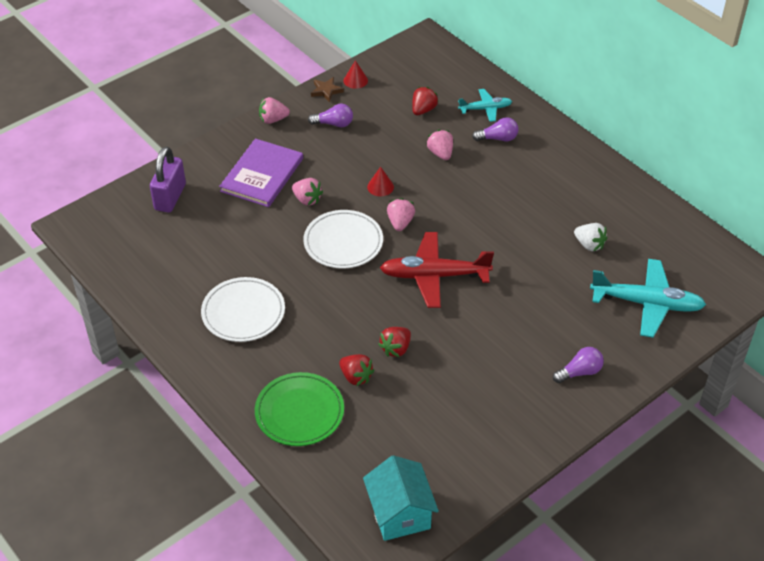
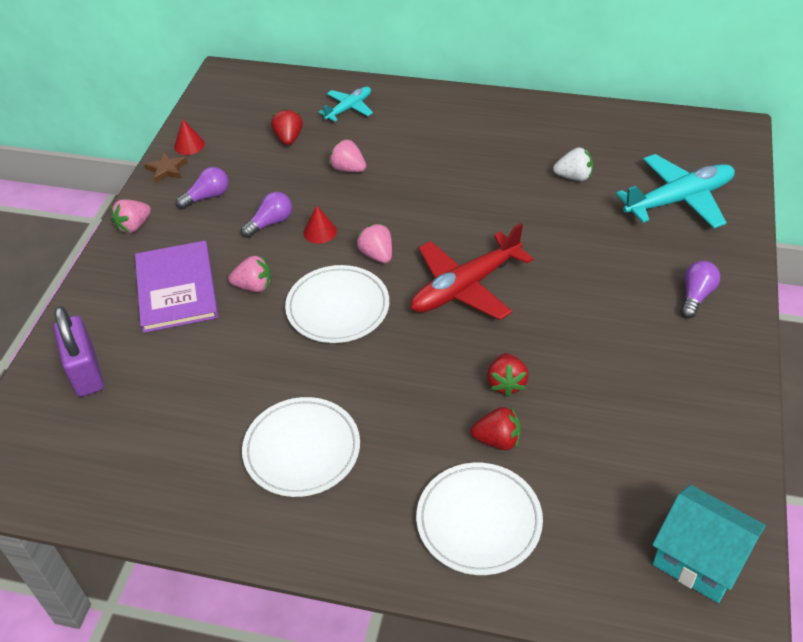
camera: 35 degrees left, 0 degrees up
green plate [255,372,344,446] -> white plate [416,463,543,575]
purple light bulb [472,117,518,141] -> purple light bulb moved to [241,192,292,238]

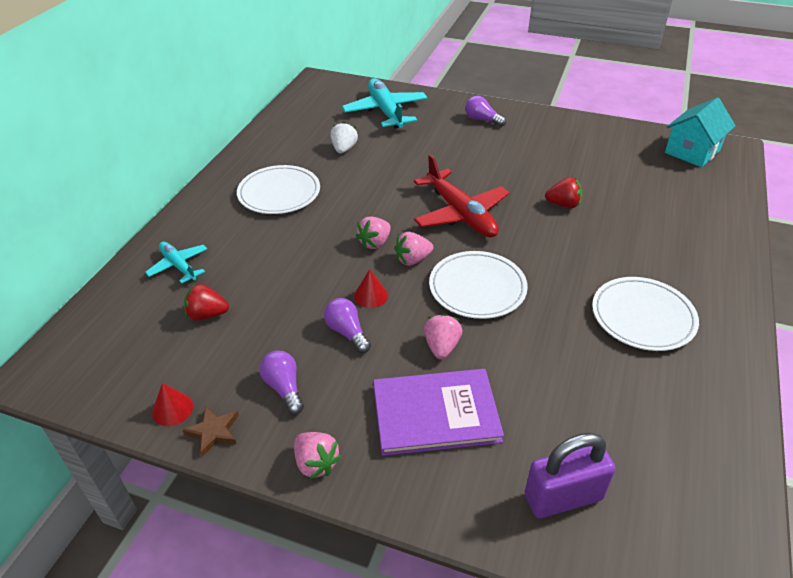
camera: 85 degrees left, 5 degrees down
pink strawberry [329,139,366,172] -> pink strawberry moved to [356,217,391,249]
white plate [416,463,543,575] -> white plate moved to [237,165,320,214]
red strawberry [470,407,521,450] -> none

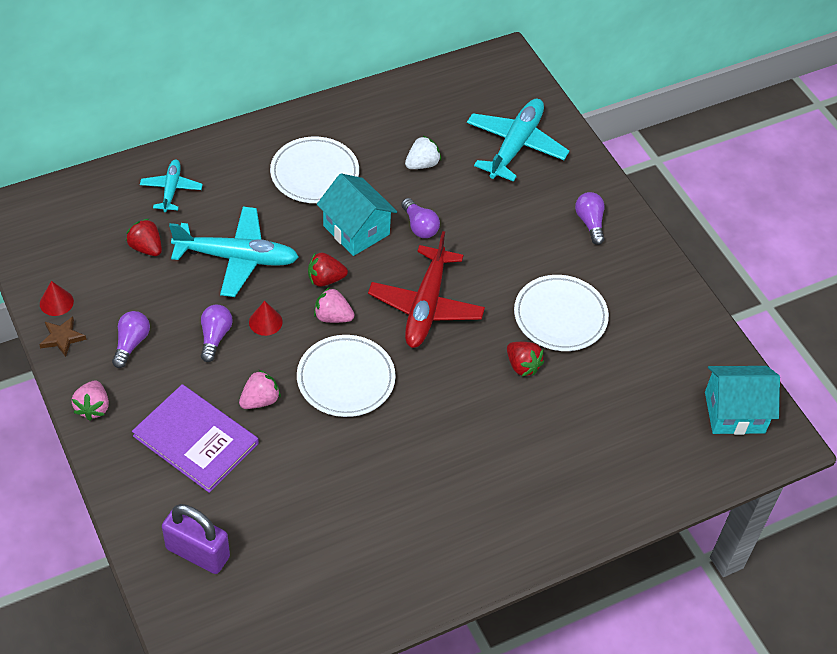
camera: 40 degrees right, 10 degrees up
pink strawberry [356,217,391,249] -> red strawberry [308,252,348,287]
white plate [592,277,699,351] -> white plate moved to [514,275,609,351]
none -> turquoise plane [169,207,299,297]
none -> turquoise house [317,173,397,256]
none -> purple light bulb [401,198,440,238]

